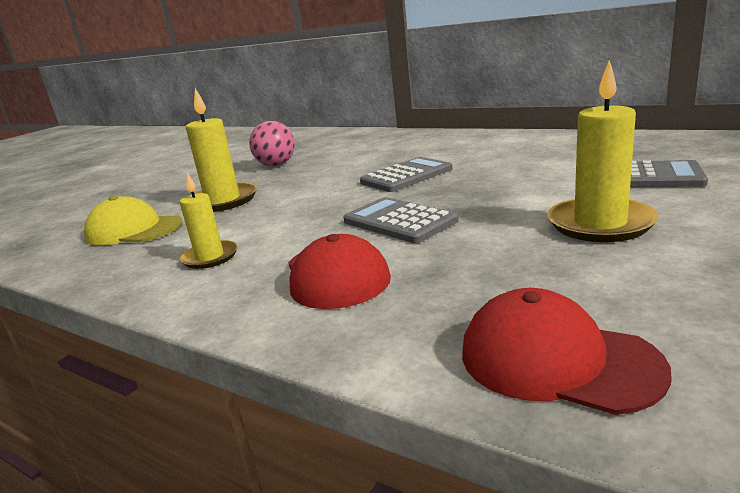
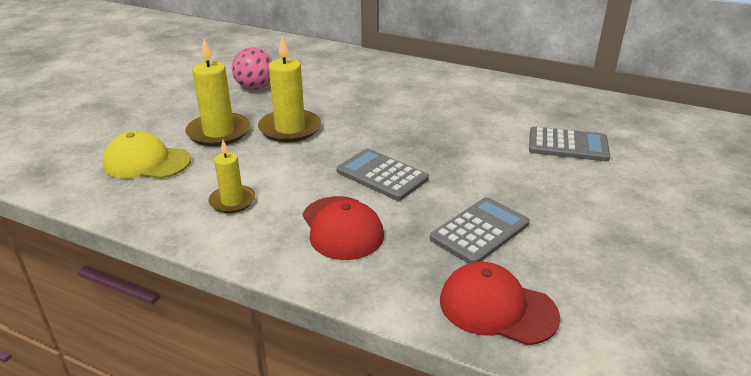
camera: 10 degrees left, 10 degrees up
grey calculator [360,157,452,192] -> grey calculator moved to [430,197,530,264]
yellow candle [547,60,658,242] -> yellow candle moved to [258,36,321,142]

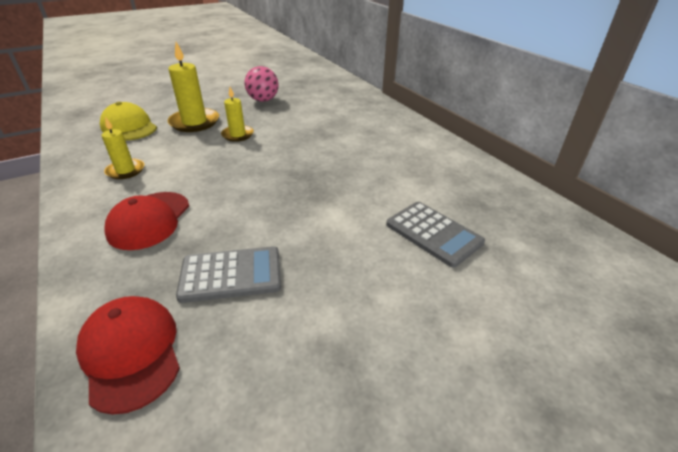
camera: 35 degrees right, 5 degrees up
yellow candle [258,36,321,142] -> yellow candle [221,87,254,142], size x0.61
grey calculator [337,149,429,201] -> none

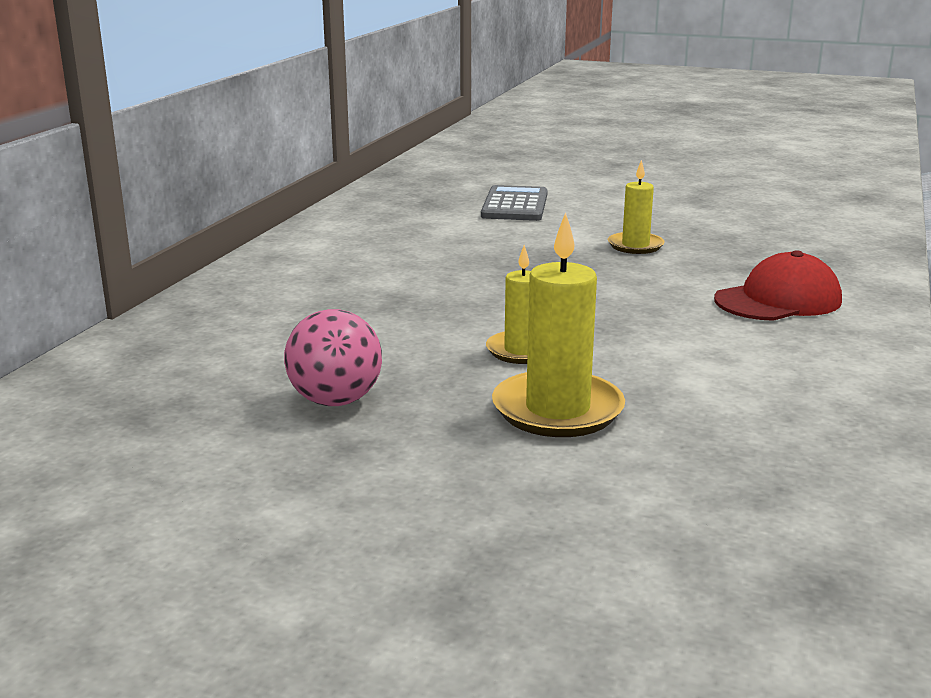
camera: 130 degrees left, 15 degrees down
red cap [76,296,180,415] -> none
yellow cap [100,102,157,140] -> none
yellow candle [102,117,144,179] -> yellow candle moved to [608,160,665,254]
grey calculator [176,246,281,303] -> none

